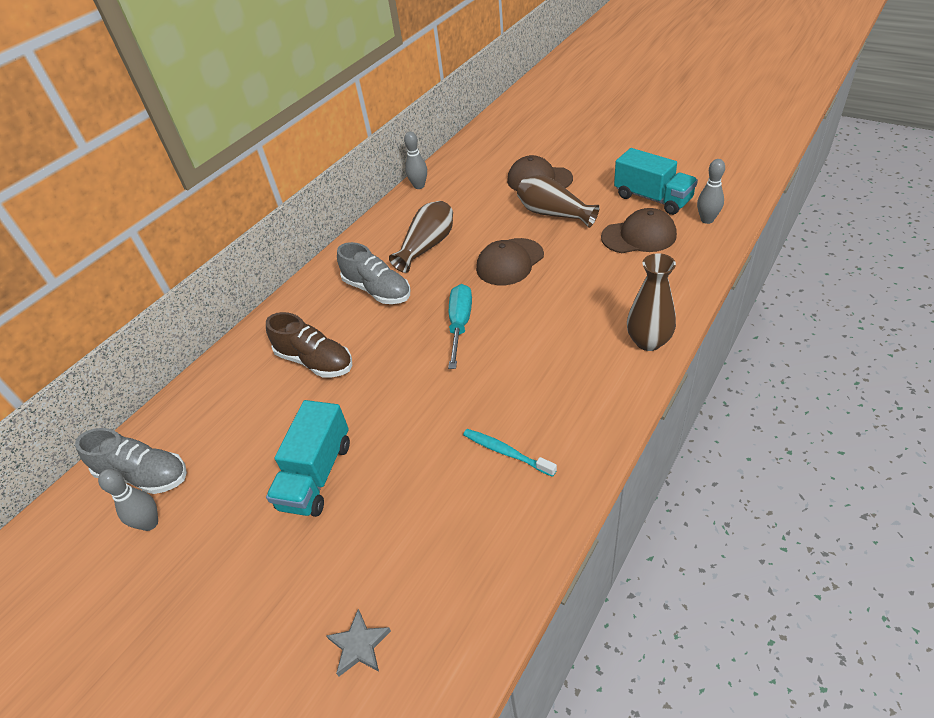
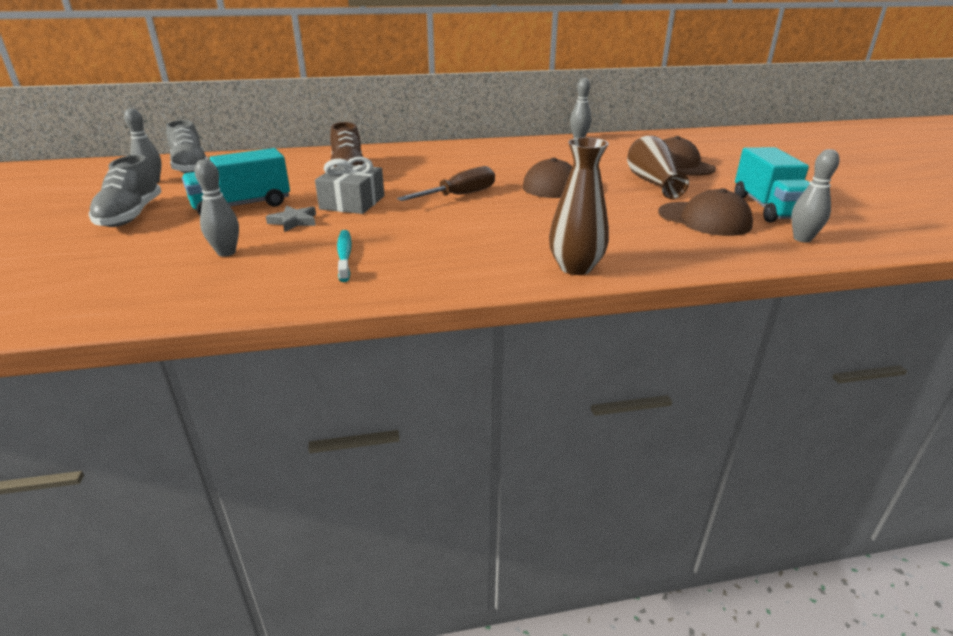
camera: 40 degrees right, 15 degrees down
grey star [327,609,391,677] -> grey star moved to [266,206,316,232]
grey shoe [337,242,411,304] -> grey shoe moved to [89,155,162,227]
brown vase [389,201,453,273] -> none
turquoise screwdriver [448,284,472,369] -> brown screwdriver [397,166,495,201]
none -> grey bowling pin [194,159,239,257]
none -> grey gift [315,157,385,214]

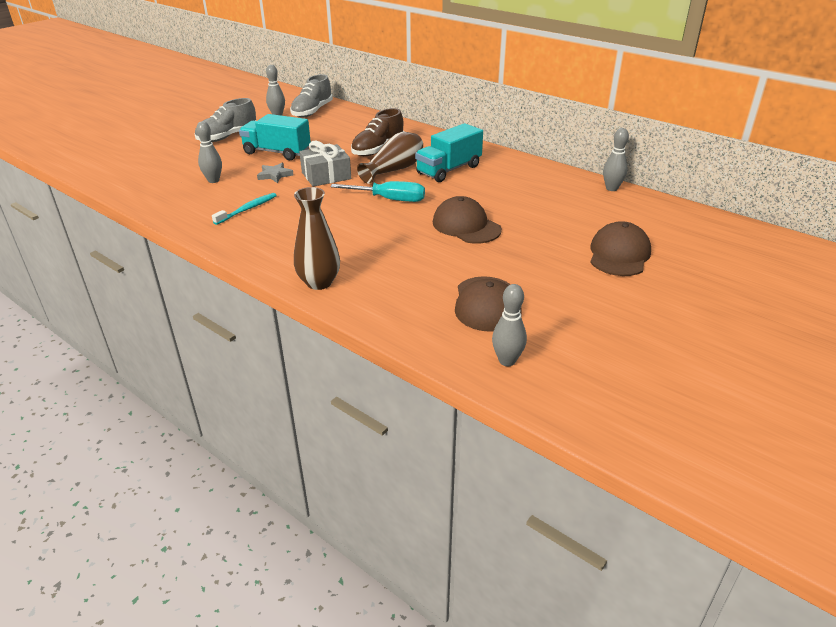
camera: 50 degrees right, 5 degrees up
brown screwdriver [397,166,495,201] -> turquoise screwdriver [330,181,425,202]
brown vase [627,136,689,199] -> brown vase moved to [357,132,423,184]
turquoise truck [735,147,810,223] -> turquoise truck moved to [415,123,483,182]

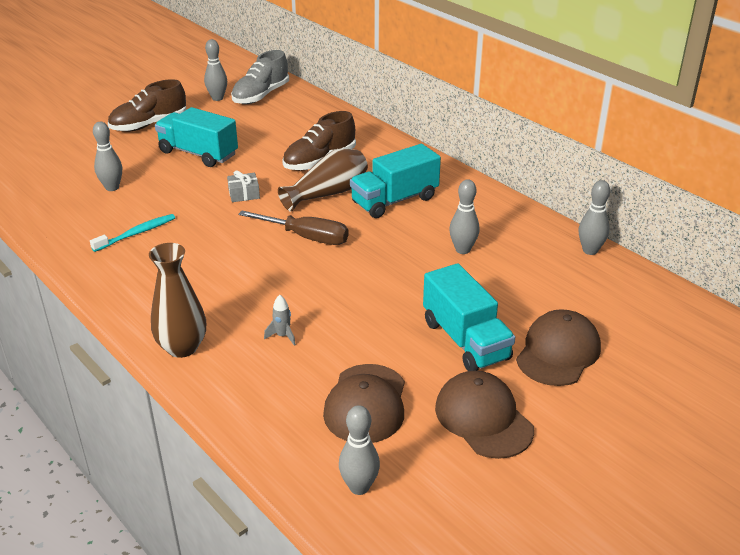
camera: 10 degrees right, 0 degrees up
grey shoe [195,98,256,142] -> brown shoe [108,79,186,132]
grey star [257,163,294,183] -> none
grey gift [299,141,351,187] -> grey gift [227,171,260,202], size x0.57
turquoise screwdriver [330,181,425,202] -> brown screwdriver [238,211,349,245]
brown cap [433,196,502,244] -> brown cap moved to [435,371,534,459]
none -> grey rocket [264,295,296,346]
none -> turquoise truck [423,263,515,371]
none -> grey bowling pin [449,179,479,254]

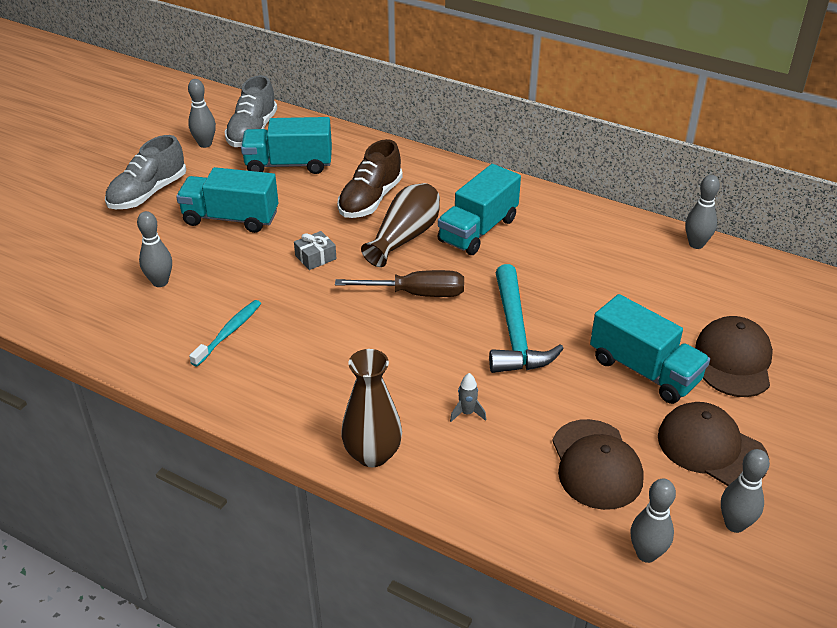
camera: 20 degrees left, 5 degrees up
brown shoe [108,79,186,132] -> grey shoe [105,135,186,209]
grey bowling pin [449,179,479,254] -> grey bowling pin moved to [721,449,770,533]
none -> turquoise truck [241,117,332,174]
none -> turquoise hammer [489,264,564,373]

